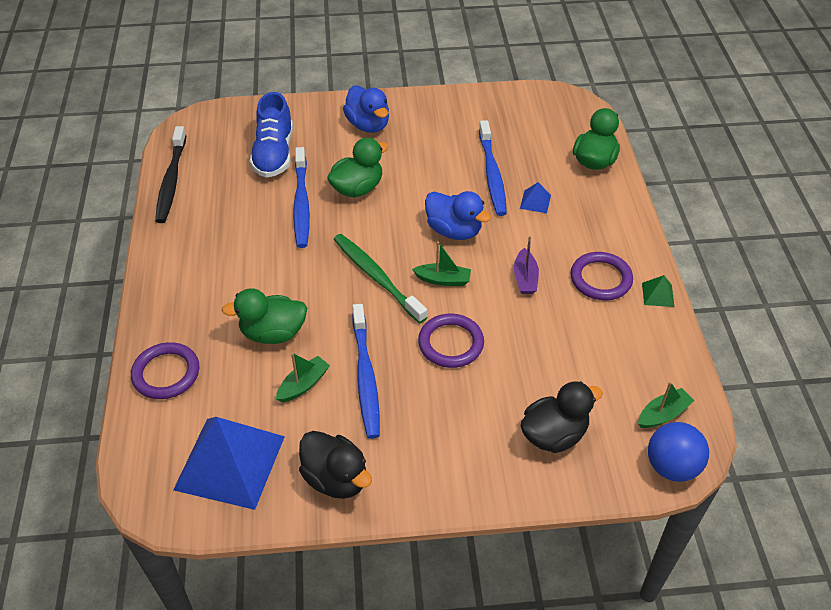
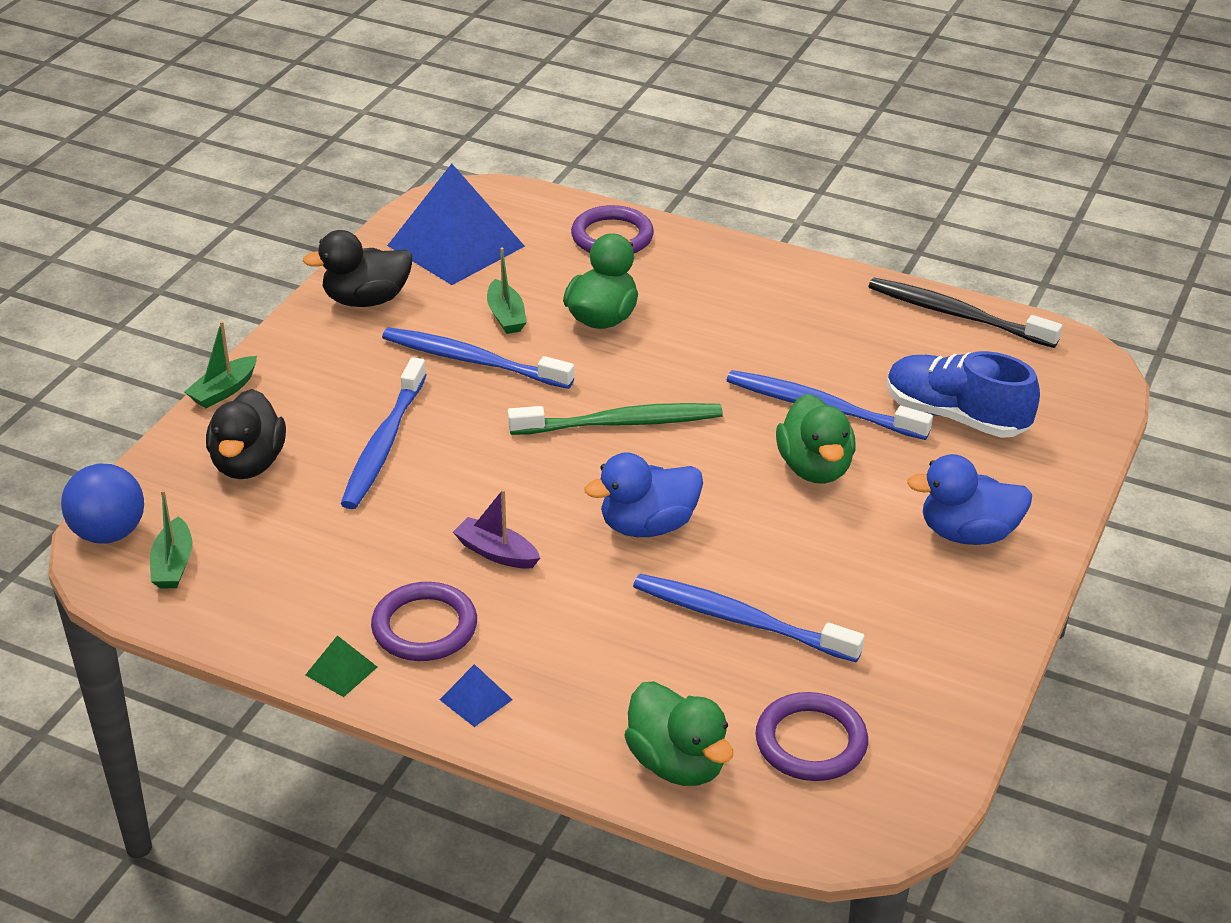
camera: 120 degrees right, 10 degrees down
green boat [412,241,471,286] -> green boat moved to [184,321,257,408]
purple ring [418,314,484,368] -> purple ring moved to [756,692,868,781]
blue pyramid [520,182,551,213] -> blue pyramid moved to [440,664,513,727]
none -> blue toothbrush [341,357,426,509]

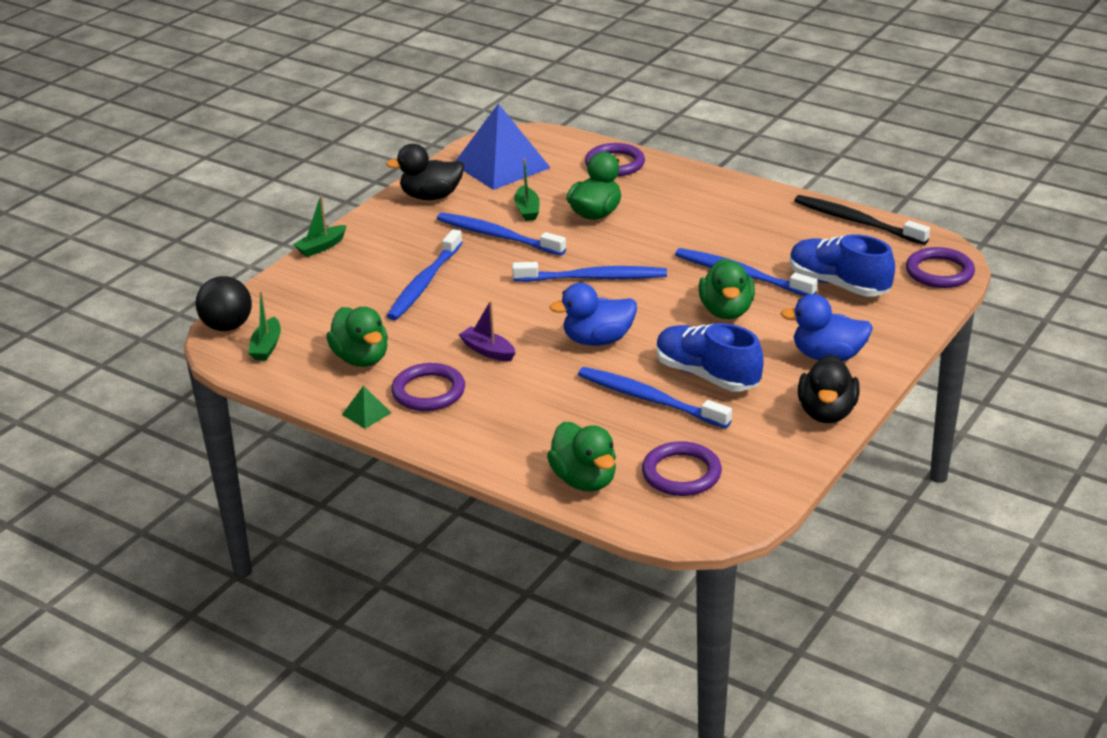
camera: 10 degrees right, 5 degrees down
blue ball [61,463,144,543] -> black ball [196,276,252,331]
black duck [206,389,286,479] -> black duck moved to [798,354,860,423]
blue pyramid [440,664,513,727] -> none
green toothbrush [508,403,723,435] -> blue toothbrush [512,262,667,282]
none -> green duck [326,307,388,367]
none -> blue shoe [657,323,763,391]
none -> purple ring [906,247,975,288]

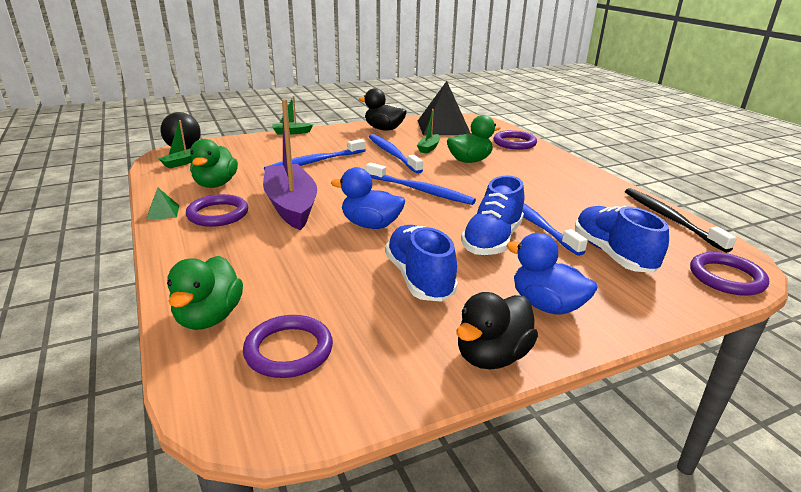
camera: 30 degrees right, 5 degrees down
blue pyramid [456,104,551,190] -> black pyramid [418,81,470,135]
purple boat [459,301,516,361] -> purple boat [263,99,317,230], size x2.21
blue toothbrush [578,367,732,428] -> none
green duck [699,258,755,319] -> blue shoe [461,175,524,255]

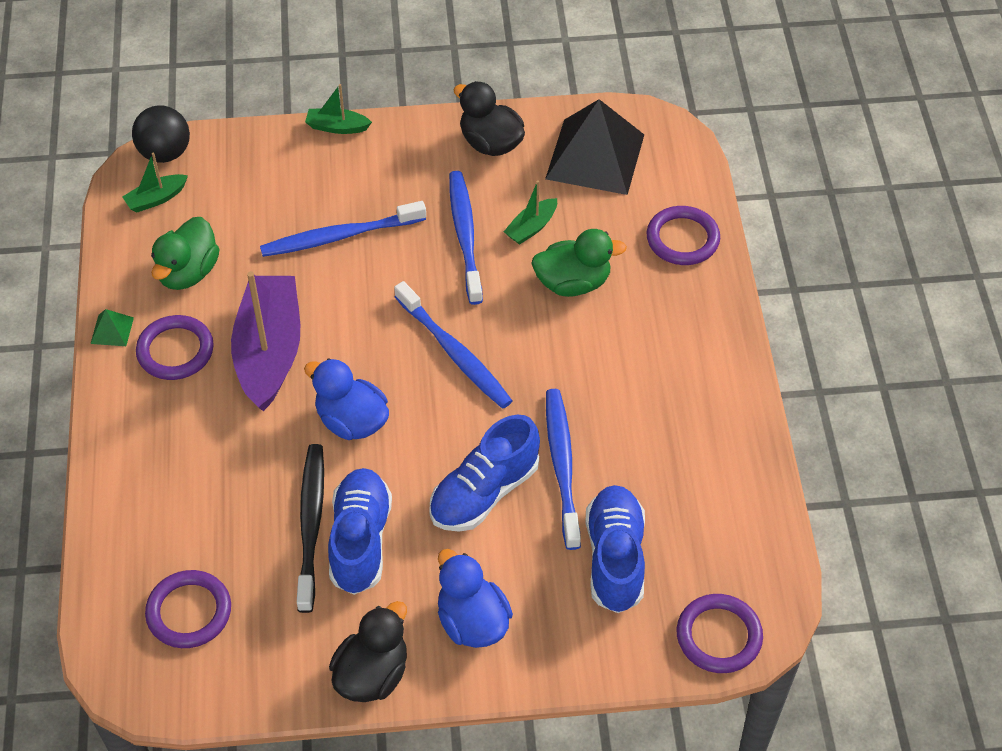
camera: 20 degrees right, 25 degrees up
green duck [167,256,243,330] -> none
black duck [457,292,538,369] -> black duck turned 150 degrees clockwise [329,601,407,702]
black toothbrush [625,188,737,253] -> black toothbrush moved to [297,444,324,613]

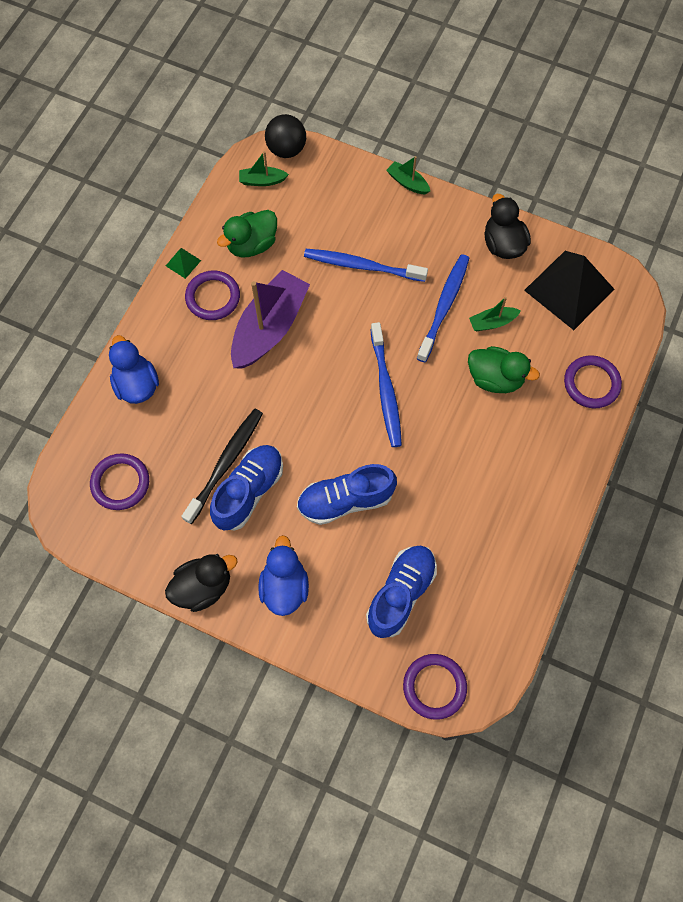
camera: 30 degrees right, 15 degrees up
blue duck [304,358,389,440] -> blue duck moved to [109,335,159,404]
blue toothbrush [546,389,581,550] -> none

